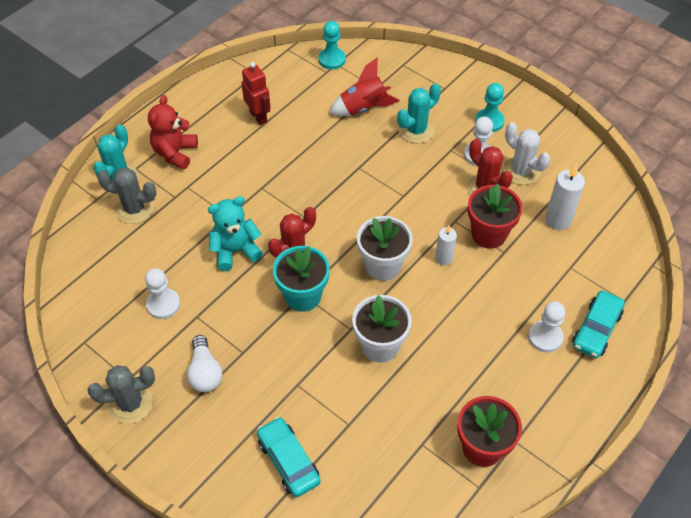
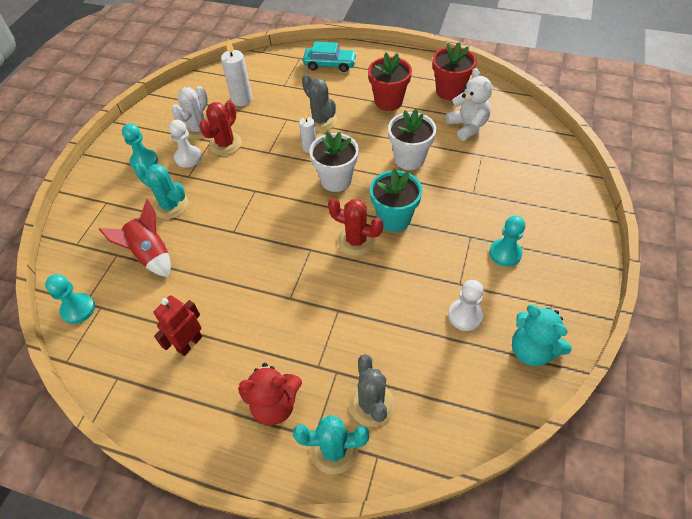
camera: 110 degrees left, 0 degrees up
grey cactus [88,365,155,424] -> grey cactus moved to [302,74,337,132]
white light bulb [187,335,222,392] -> turquoise pawn [489,216,525,267]
turquoise teddy bear [208,196,263,271] -> turquoise teddy bear moved to [512,305,572,366]
turquoise car [257,417,321,497] -> none
red flower pot [468,183,523,249] -> red flower pot moved to [368,53,412,111]
white pawn [528,301,565,352] -> none
none -> white teddy bear [446,68,492,141]

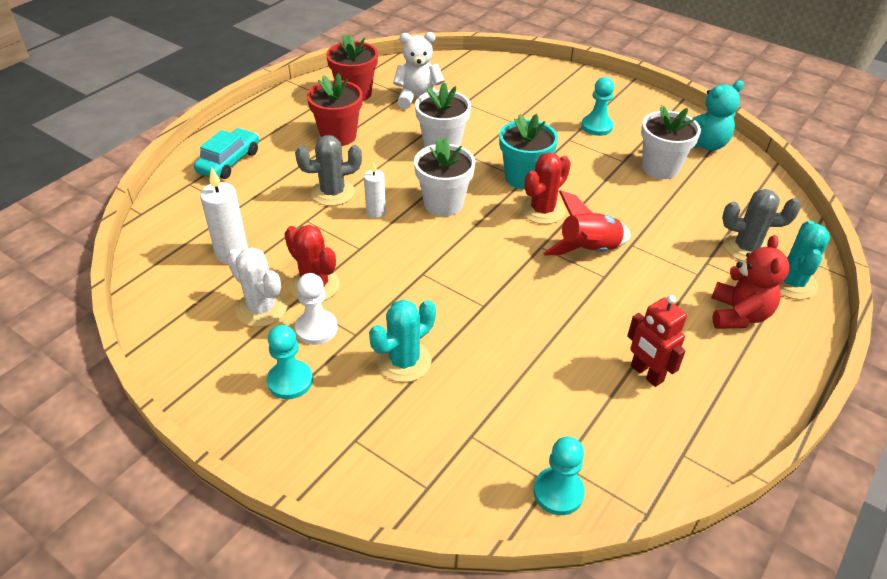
camera: 75 degrees left, 10 degrees down
red rocket [99,199,171,277] -> red rocket moved to [543,190,631,255]
white pawn [448,280,484,331] -> white flower pot [641,105,701,179]

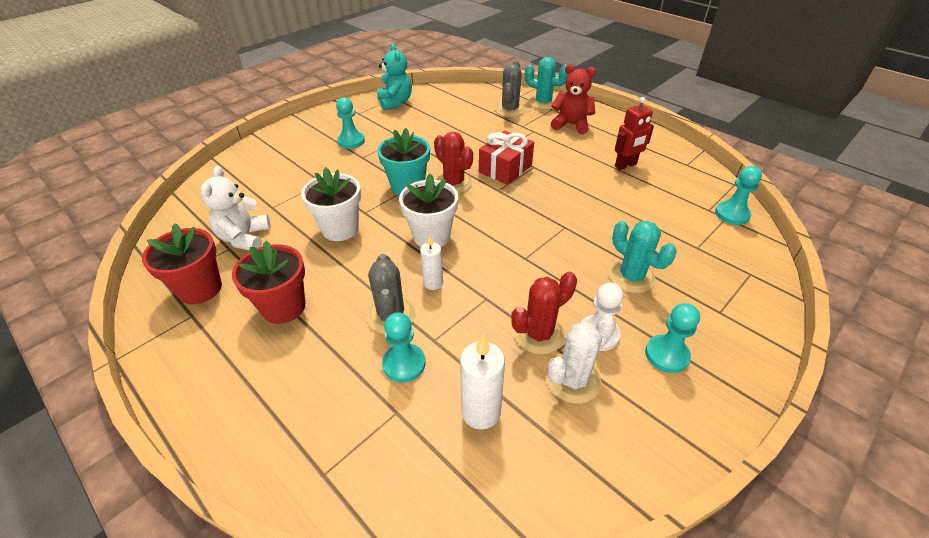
camera: 80 degrees left, 0 degrees up
turquoise car [194,128,259,179] -> none
red rocket [543,190,631,255] -> red gift [479,131,534,185]
white flower pot [641,105,701,179] -> none
none -> turquoise pawn [382,312,425,383]

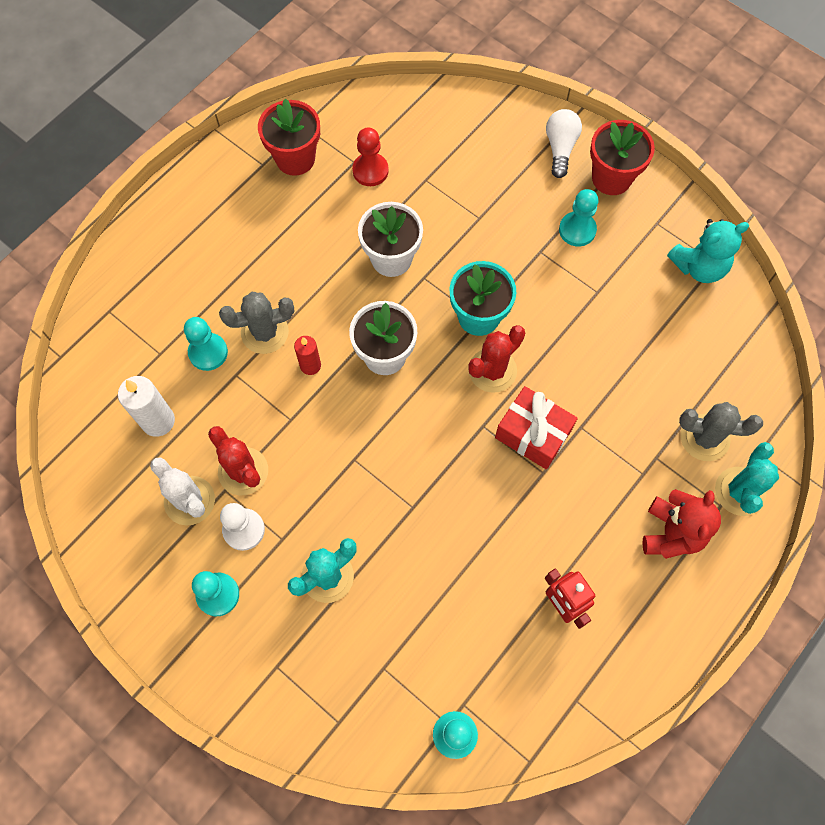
camera: 85 degrees right, 25 degrees up
white teddy bear [201,166,271,251] -> red pawn [352,128,389,186]
red flower pot [232,241,305,324] -> red flower pot moved to [590,120,655,195]
white candle [420,234,443,290] -> red candle [294,336,321,375]
none -> white light bulb [546,109,582,178]

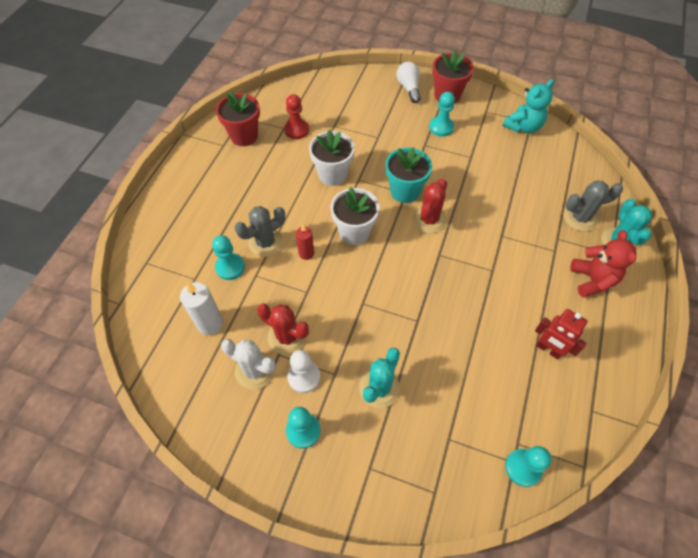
camera: 20 degrees left, 10 degrees down
red gift [495,386,578,469] -> none

